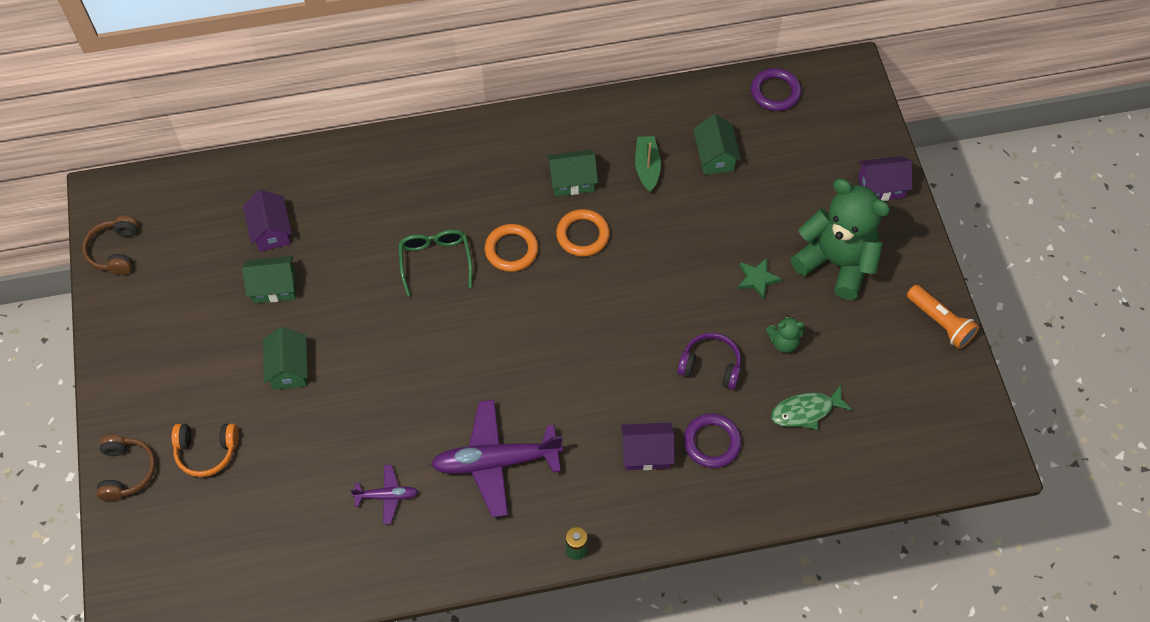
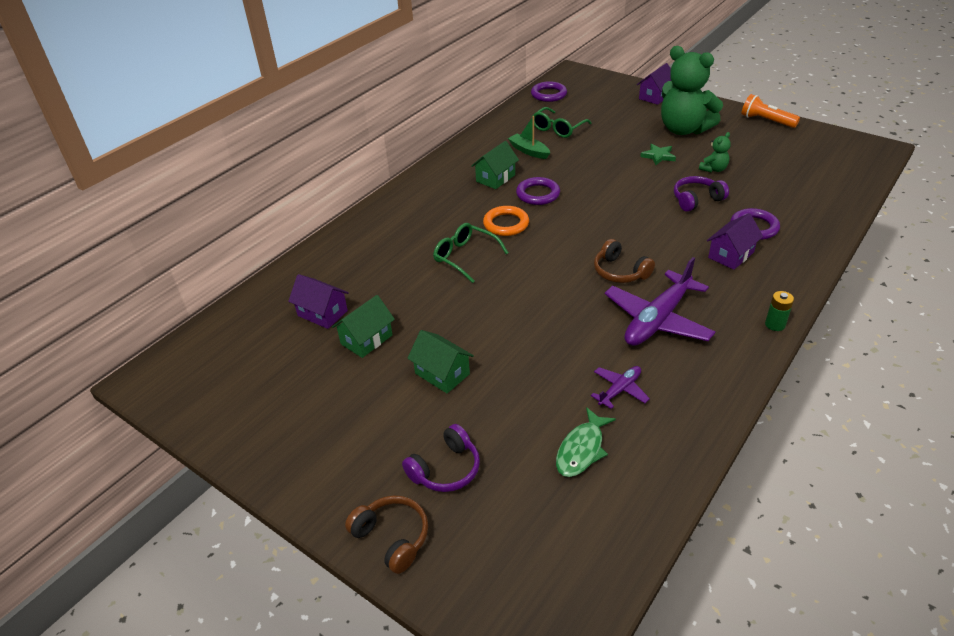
camera: 40 degrees left, 20 degrees down
brown headphones [82,216,139,275] -> brown headphones moved to [594,239,655,283]
orange headphones [172,424,239,477] -> purple headphones [402,424,480,492]
orange ring [556,209,610,257] -> purple ring [516,177,560,205]
green house [693,115,741,175] -> green glasses [532,107,592,138]
green fish [771,385,852,430] -> green fish moved to [556,407,616,477]
green teddy bear [791,179,890,300] -> green teddy bear turned 135 degrees counterclockwise [661,46,723,135]
orange flashlight [907,285,979,349] -> orange flashlight turned 150 degrees counterclockwise [741,94,800,128]

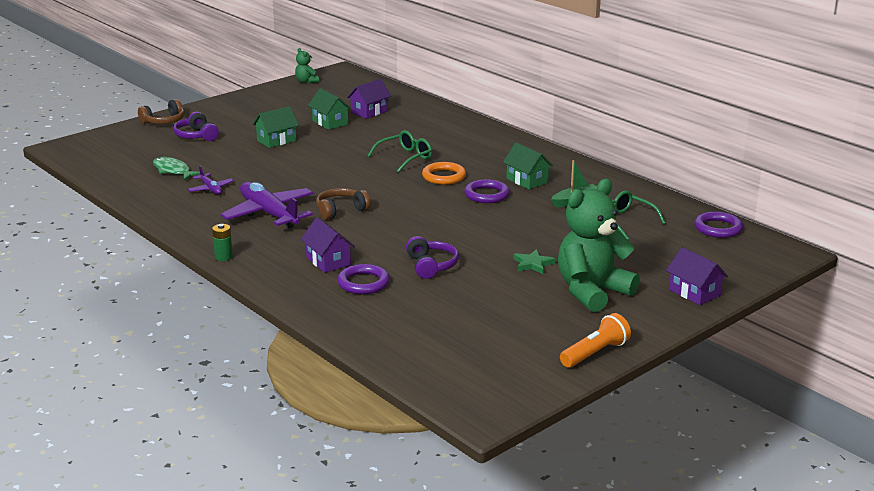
camera: 100 degrees right, 15 degrees down
green teddy bear [699,132,731,172] -> green teddy bear moved to [295,48,319,83]

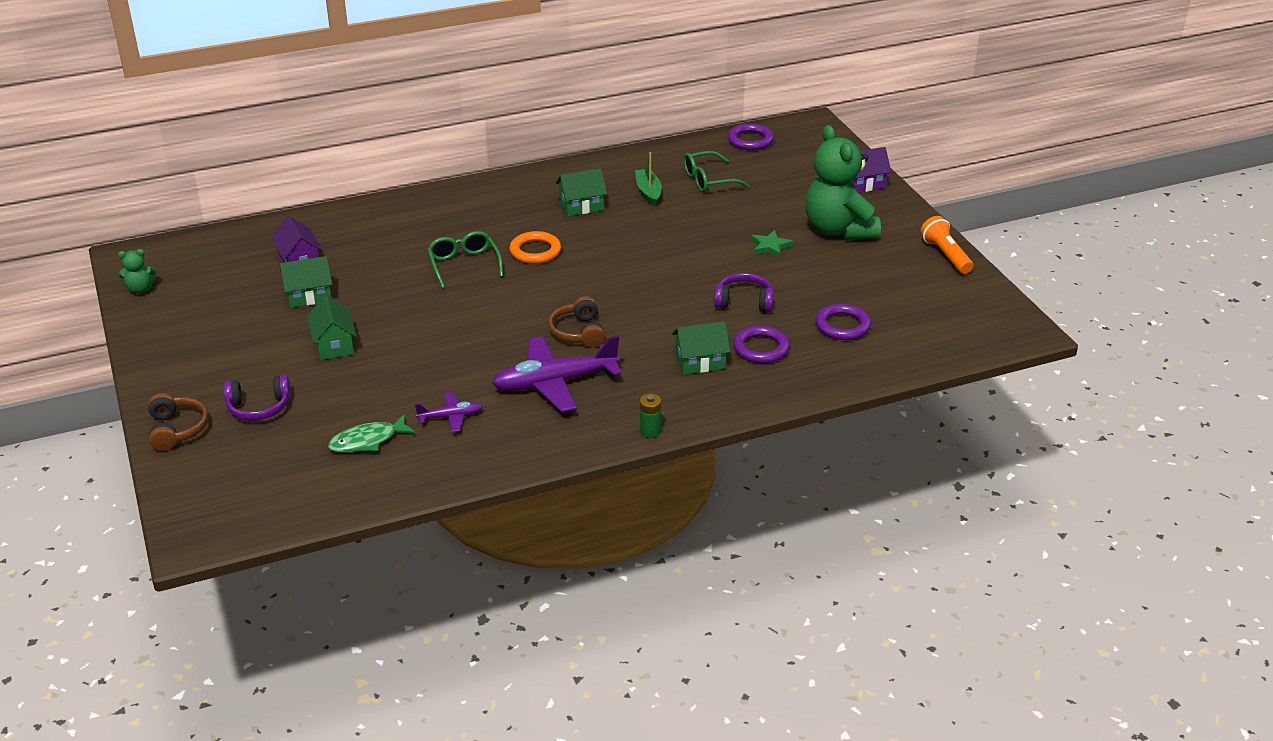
camera: 70 degrees left, 10 degrees up
purple house [301,217,355,273] -> green house [672,321,730,375]
purple ring [464,179,510,203] -> purple ring moved to [815,304,871,340]

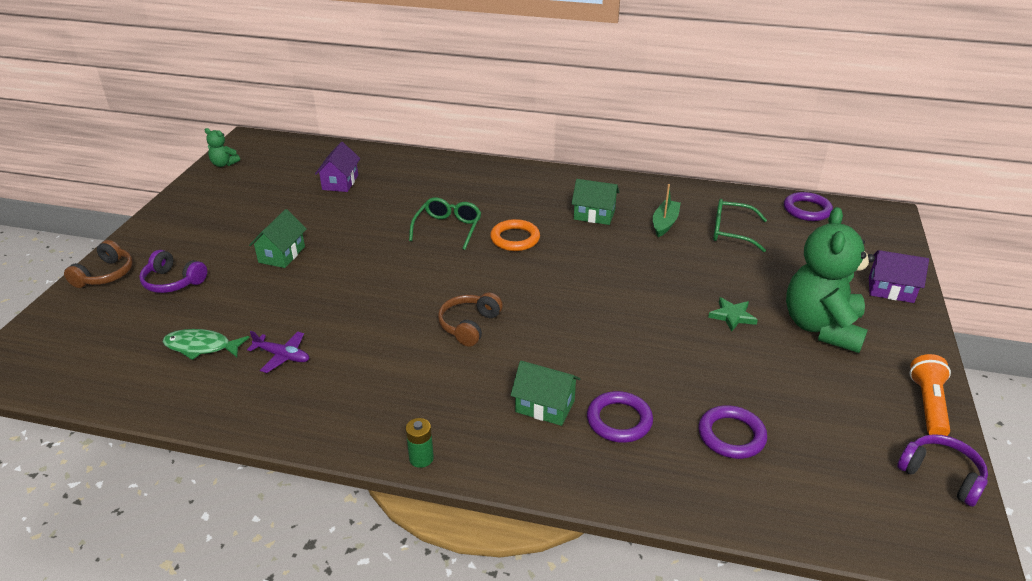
camera: 35 degrees right, 0 degrees up
green house [280,256,332,308] -> none
purple plane [492,336,622,412] -> none
purple headphones [714,273,774,312] -> purple headphones moved to [897,434,988,507]

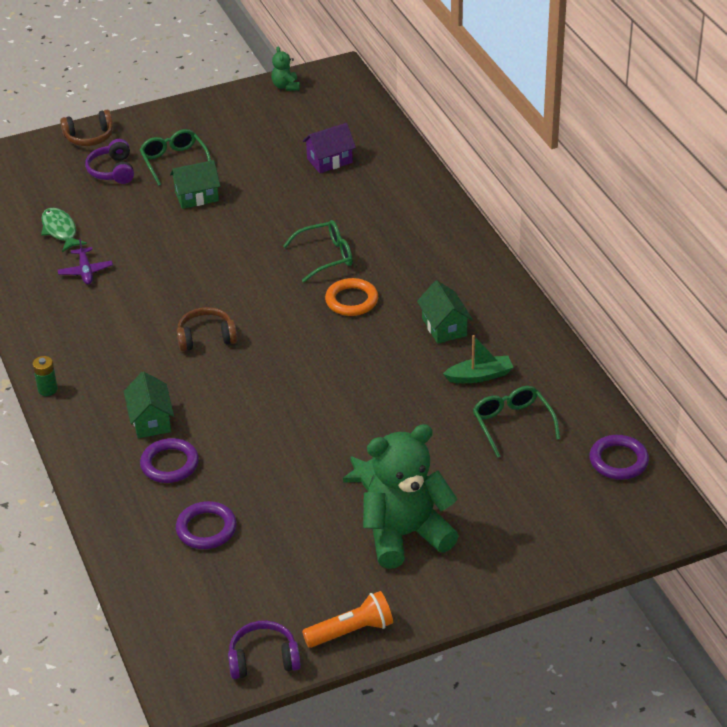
camera: 55 degrees right, 5 degrees up
purple house [869,250,929,303] -> none
purple headphones [897,434,988,507] -> purple headphones turned 105 degrees counterclockwise [228,621,301,679]
none -> green glasses [140,129,211,186]

